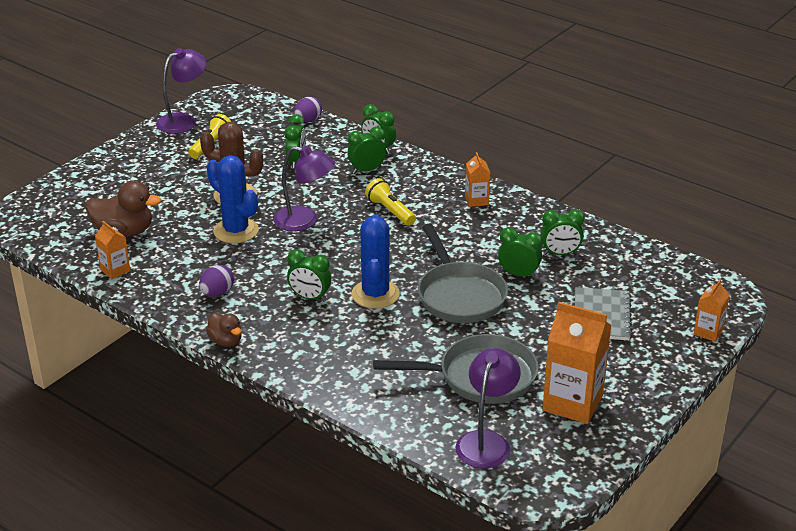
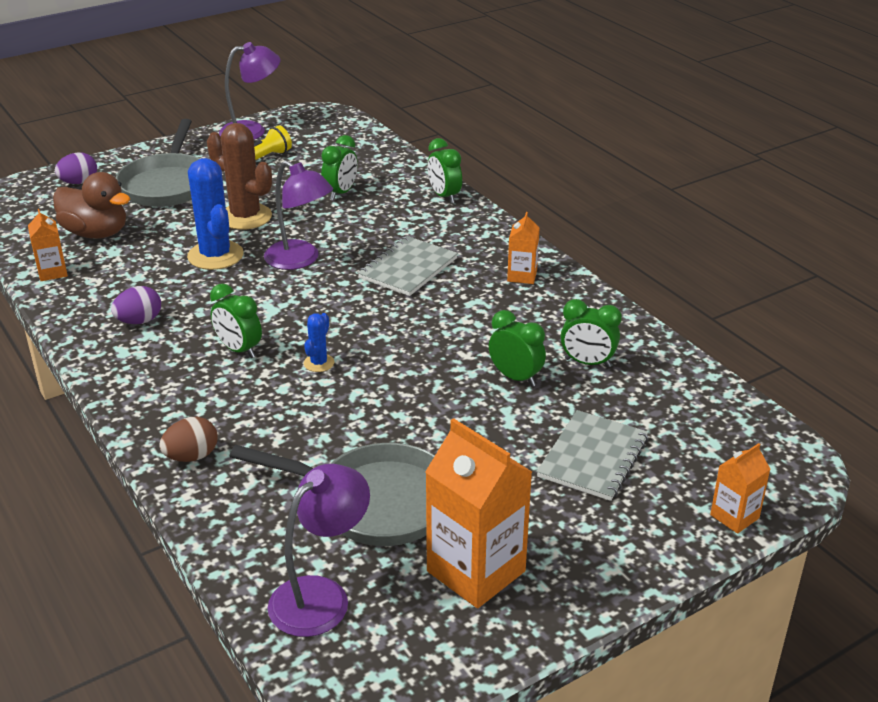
camera: 20 degrees right, 0 degrees up
brown duck [206,313,242,347] -> none
purple egg [294,97,322,122] -> purple egg moved to [55,152,97,184]
green clock [347,127,386,174] -> none
blue cactus [351,214,400,309] -> blue cactus [304,313,334,372], size x0.48
yellow flashlight [365,178,416,226] -> grey notebook [358,236,458,296]
grey pan [418,224,508,323] -> grey pan moved to [116,119,201,207]
none -> brown egg [159,417,218,462]

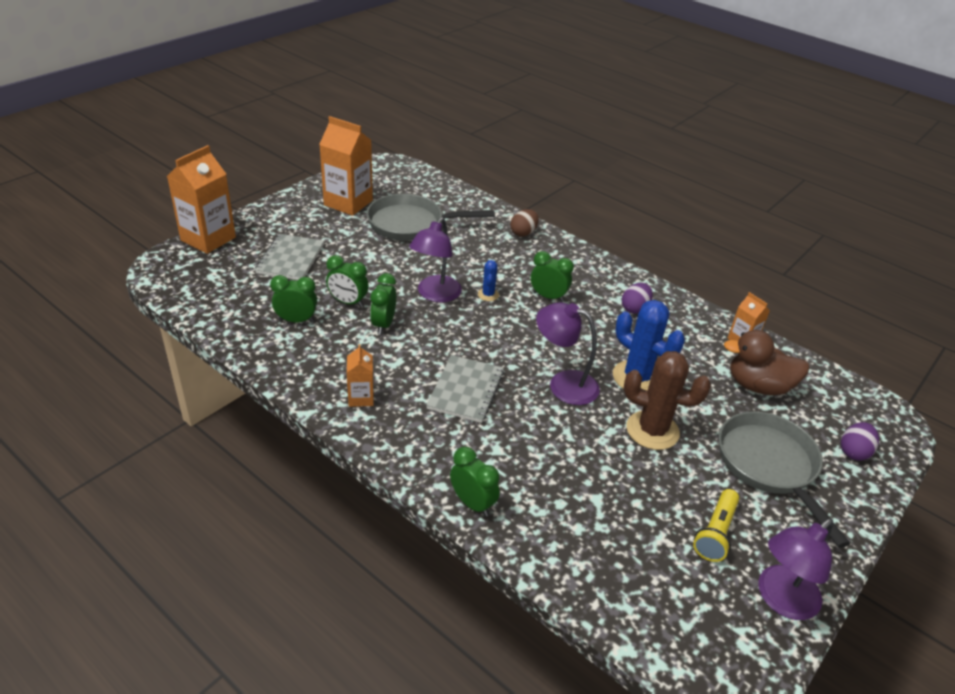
camera: 160 degrees right, 5 degrees up
purple lamp [268,464,370,637] -> purple lamp moved to [409,217,462,303]
green clock [321,135,358,200] -> green clock moved to [370,273,396,335]
orange carton [710,443,770,534] -> orange carton [167,145,236,254], size x1.93

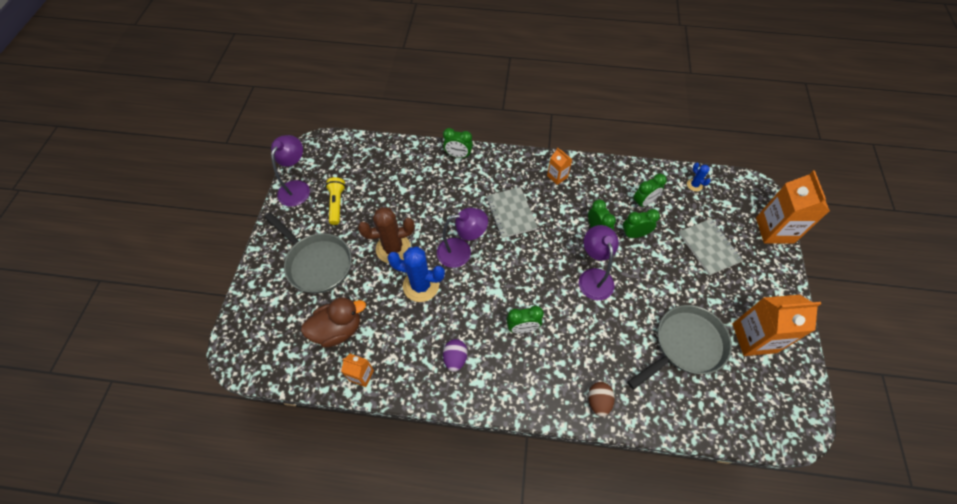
camera: 150 degrees right, 20 degrees up
blue cactus [478,260,499,301] -> blue cactus moved to [687,162,710,191]
purple egg [841,422,879,461] -> none

